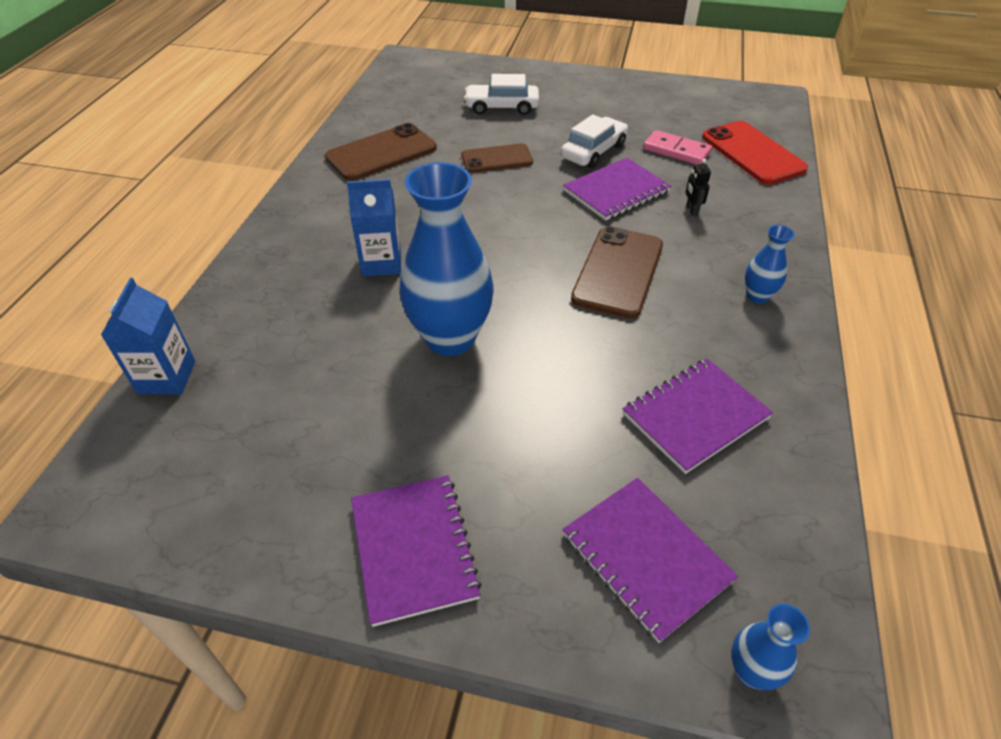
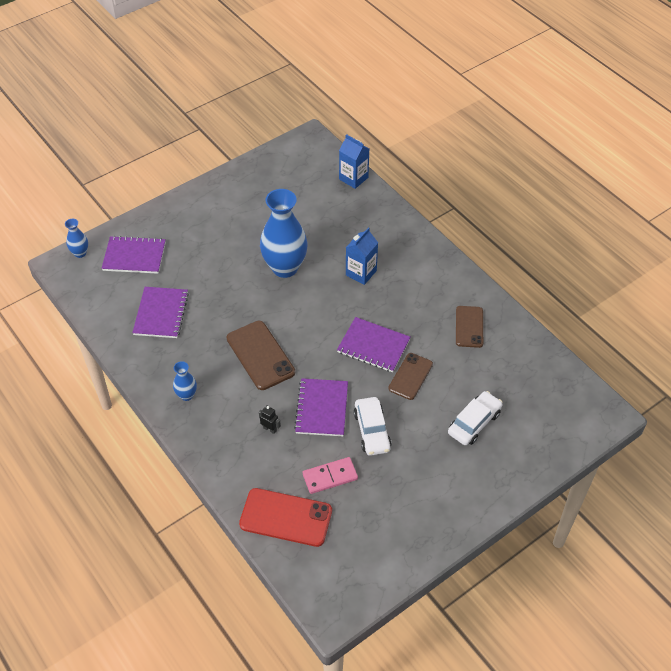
camera: 130 degrees right, 5 degrees up
brown phone [325,123,437,181] -> brown phone [456,306,483,348], size x0.66
purple notebook [351,475,482,627] -> purple notebook moved to [337,317,411,372]

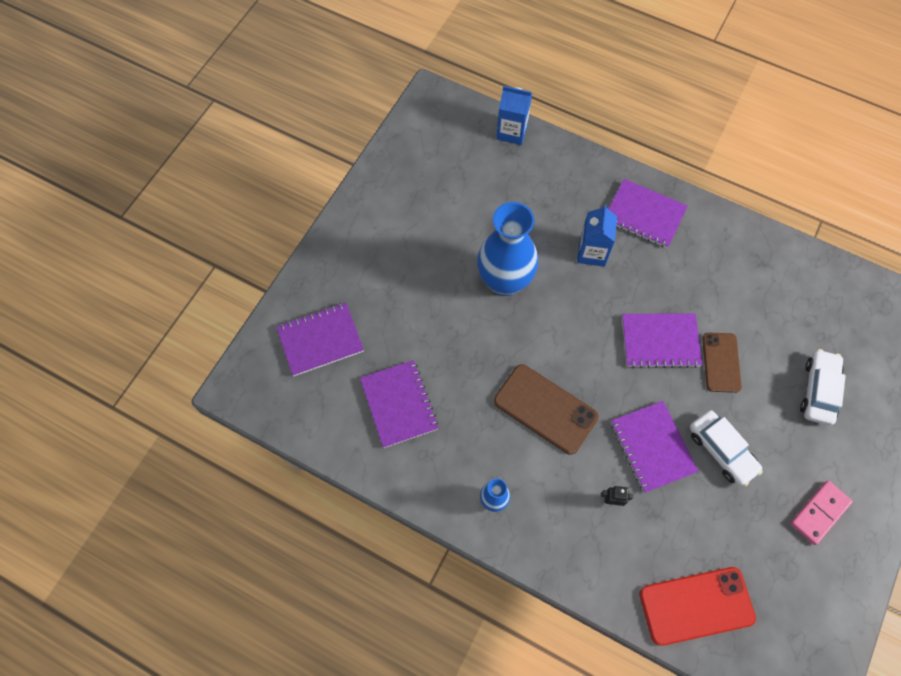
camera: 25 degrees left, 15 degrees up
blue vase [65,219,88,258] -> none
pink domino [303,457,358,494] -> pink domino moved to [791,481,853,545]
brown phone [456,306,483,348] -> none
none -> purple notebook [609,179,688,248]

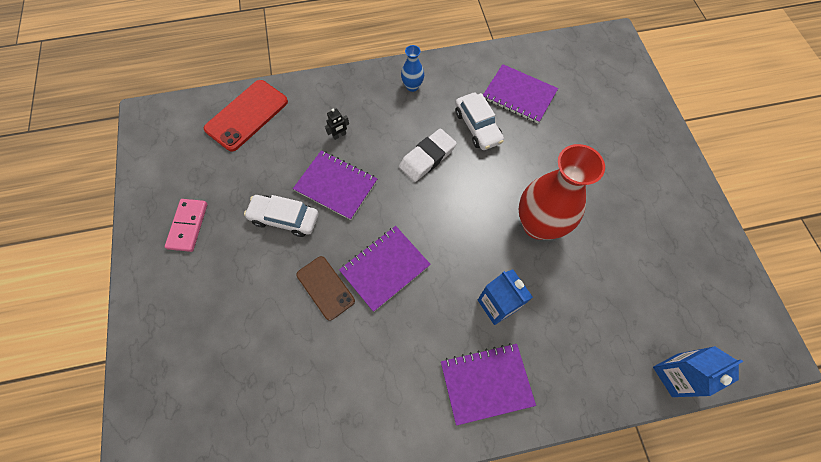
camera: 140 degrees right, 0 degrees up
purple notebook [276,303,364,376] -> none
blue vase [477,202,538,296] -> red vase [519,144,605,240]
brown phone [494,364,598,455] -> white eraser [399,128,457,182]
white car [800,349,846,425] -> white car moved to [455,93,504,150]

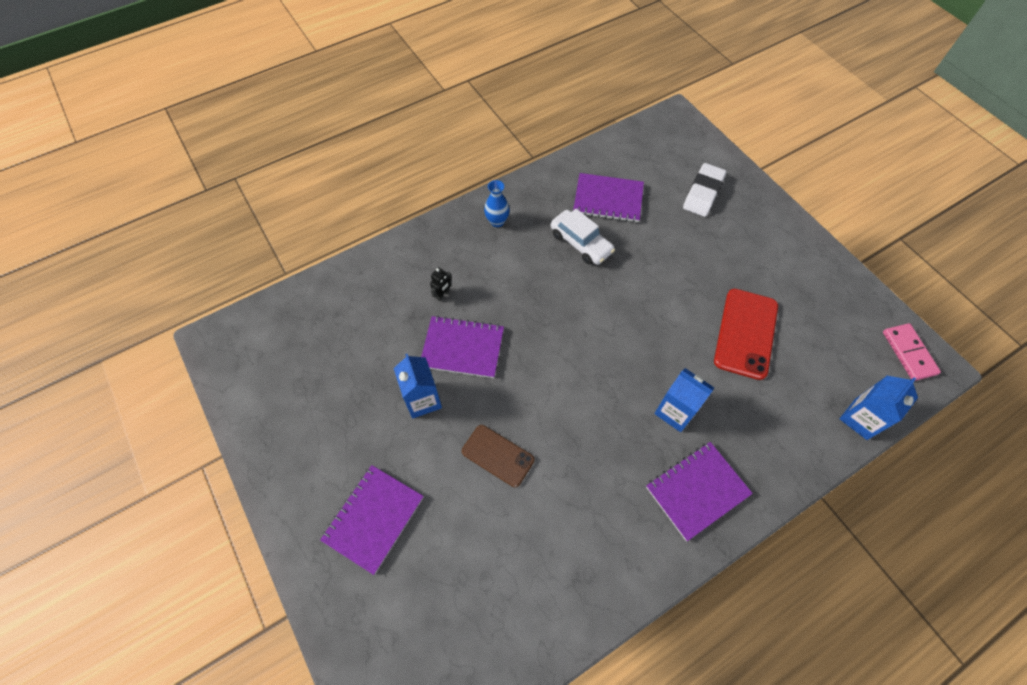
camera: 20 degrees left, 5 degrees down
pink domino [165,199,208,252] -> pink domino moved to [883,323,941,381]
red phone [204,80,288,152] -> red phone moved to [714,289,778,380]
white car [244,195,318,237] -> blue carton [394,354,442,418]
purple notebook [339,226,431,312] -> purple notebook moved to [320,465,424,575]
white eraser [399,128,457,182] -> white eraser moved to [683,163,727,217]
red vase [519,144,605,240] -> none

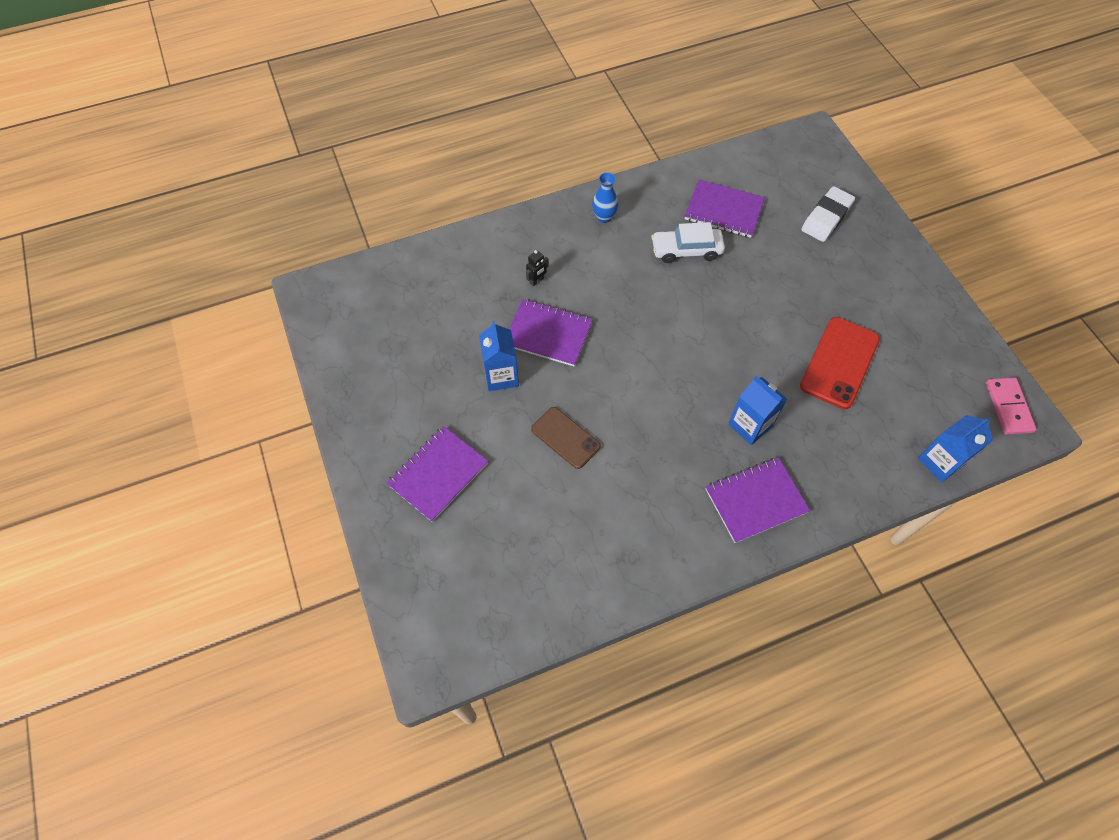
camera: 10 degrees right, 0 degrees up
white car [550,209,615,265] -> white car turned 120 degrees clockwise [651,222,725,263]

